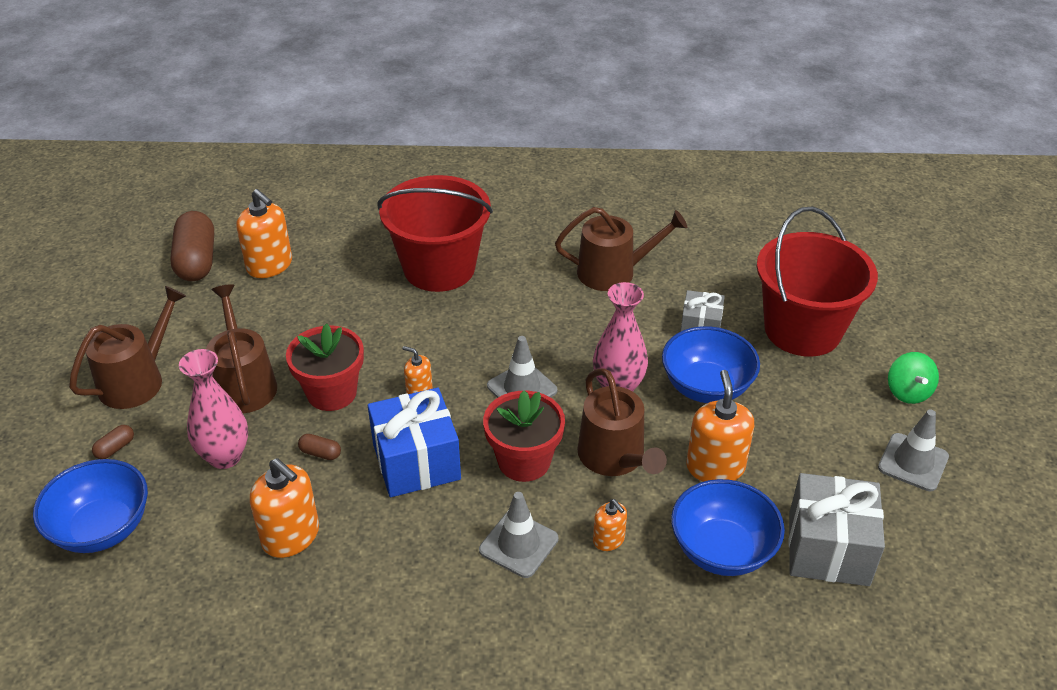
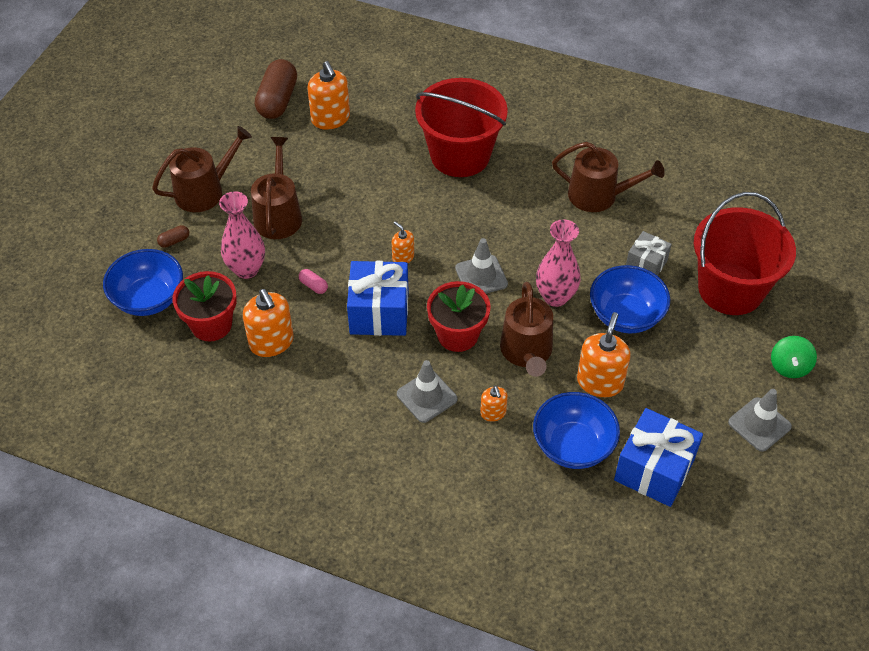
camera: 20 degrees right, 10 degrees up
red flower pot [286,324,364,411] -> red flower pot moved to [173,271,237,342]
brown capsule [298,434,341,460] -> pink capsule [299,269,328,294]
grey gift [788,473,885,586] -> blue gift [614,408,703,507]

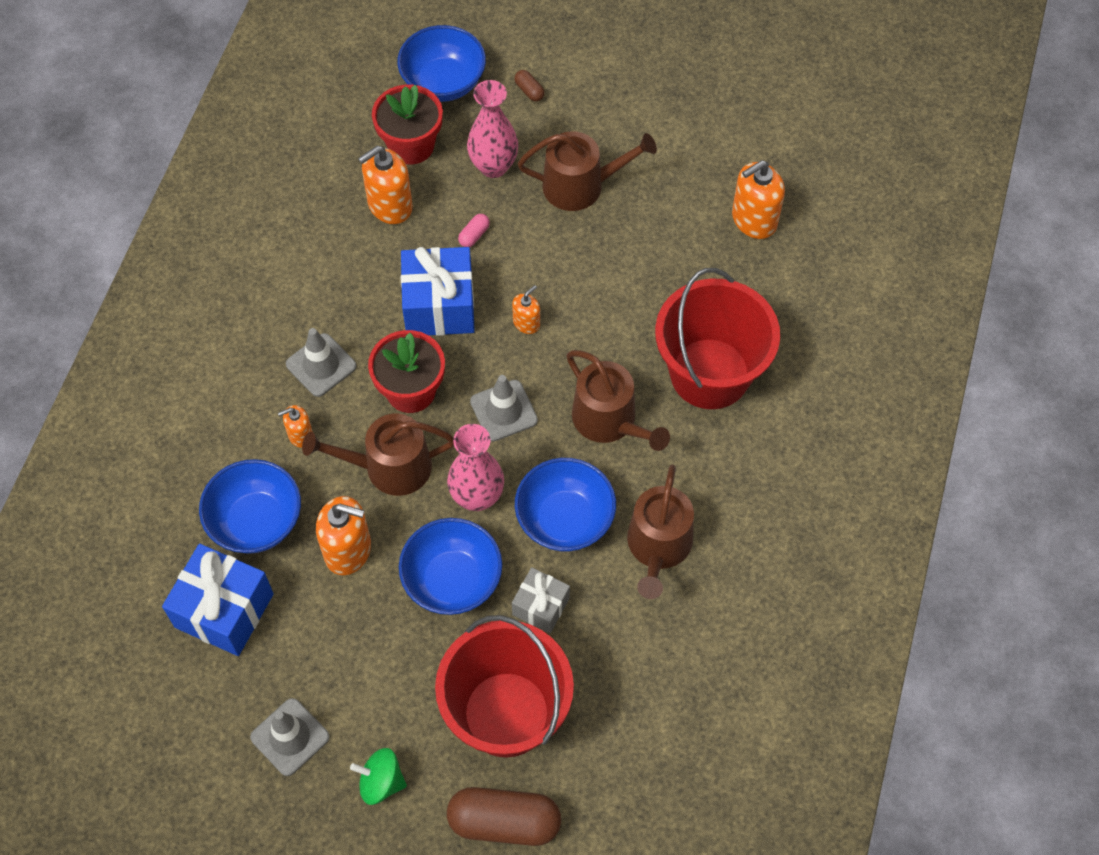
camera: 85 degrees right, 10 degrees up
brown watering can [152,126,252,212] -> brown watering can moved to [567,350,670,451]
brown capsule [255,59,297,119] -> brown capsule moved to [447,787,561,846]
none -> blue bowl [515,458,616,552]

